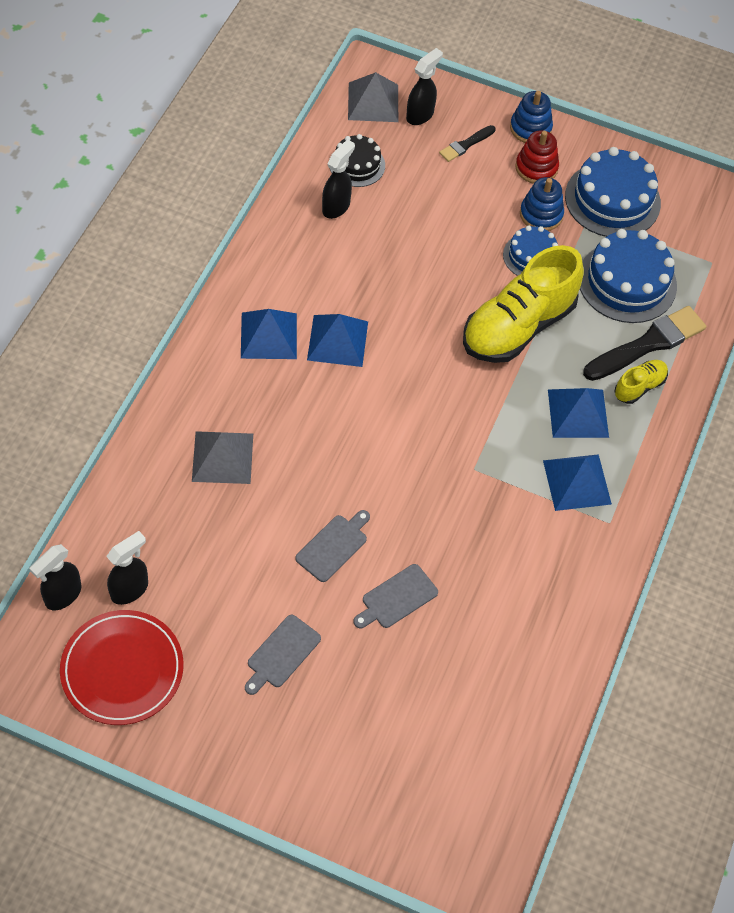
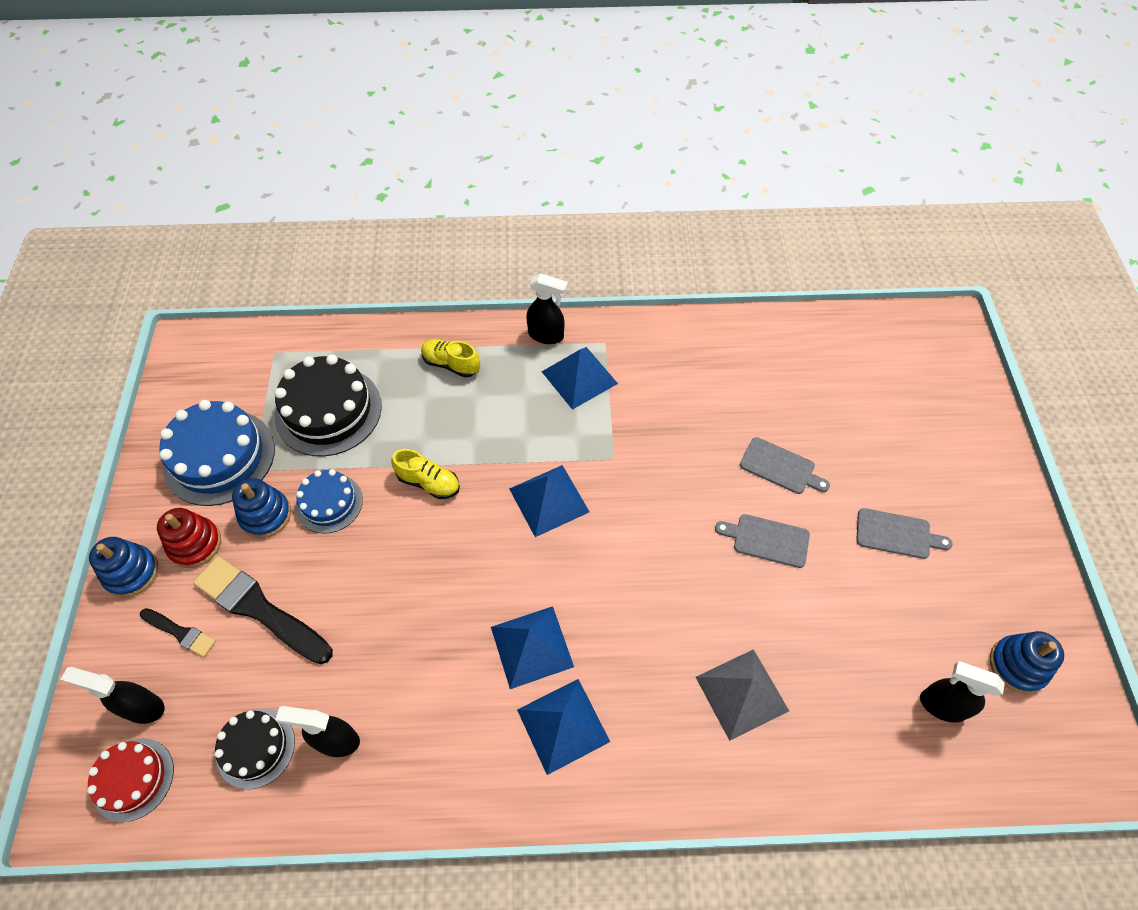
camera: 110 degrees left, 0 degrees up
black spray bottle [29,544,81,610] -> black spray bottle moved to [526,273,568,344]
red plate [60,610,184,725] -> blue stacking toy [990,631,1064,693]
grey pyramid [348,72,398,122] -> red cake [87,738,174,822]
yellow shoe [463,245,584,363] -> yellow shoe [391,449,460,499], size x0.46
blue pyramid [548,388,609,438] -> blue pyramid moved to [509,465,589,537]
blue cake [580,229,677,323] -> black cake [274,354,382,457]
black brush [583,306,706,381] -> black brush moved to [193,556,333,664]

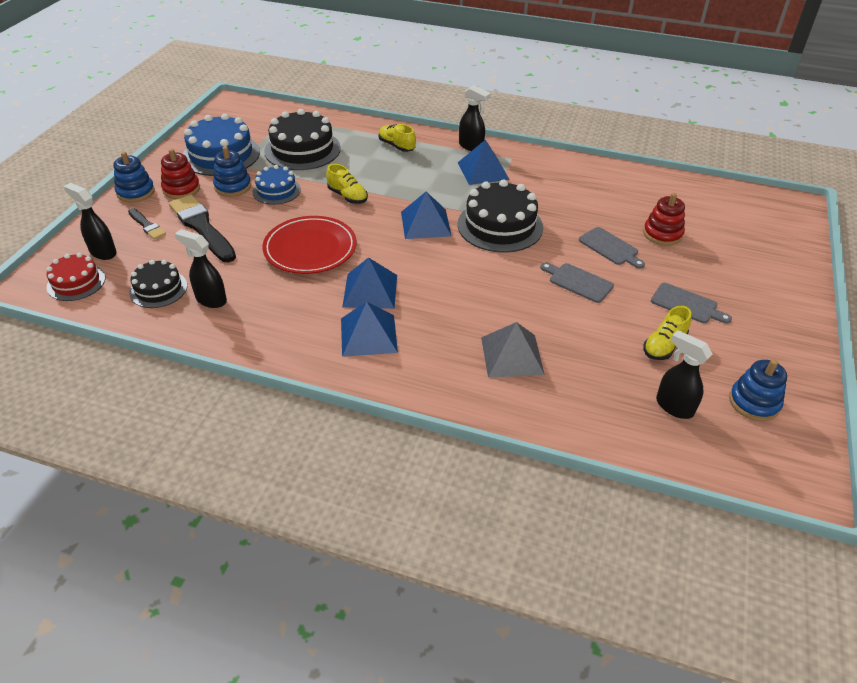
camera: 20 degrees right, 15 degrees down
none -> red plate [262,216,357,274]
none -> black cake [458,179,543,253]
none -> red stacking toy [643,193,685,246]
none -> yellow shoe [643,306,691,360]

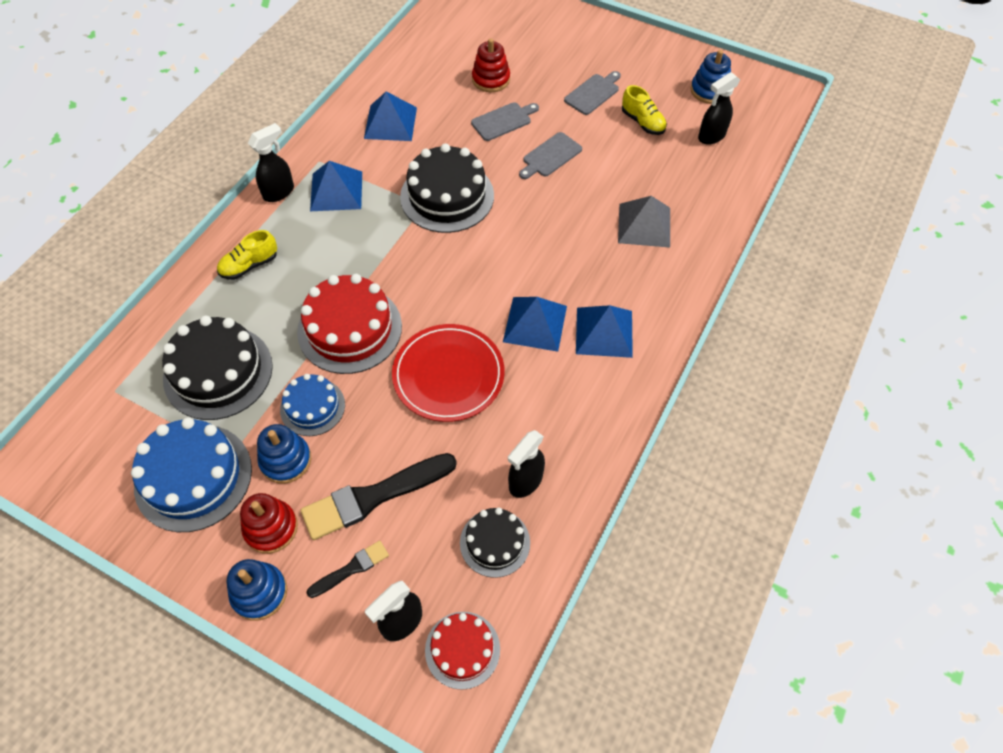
camera: 80 degrees left, 15 degrees up
yellow shoe [326,164,368,204] -> red cake [297,274,402,374]
blue pyramid [401,192,452,239] -> blue pyramid moved to [364,91,417,141]

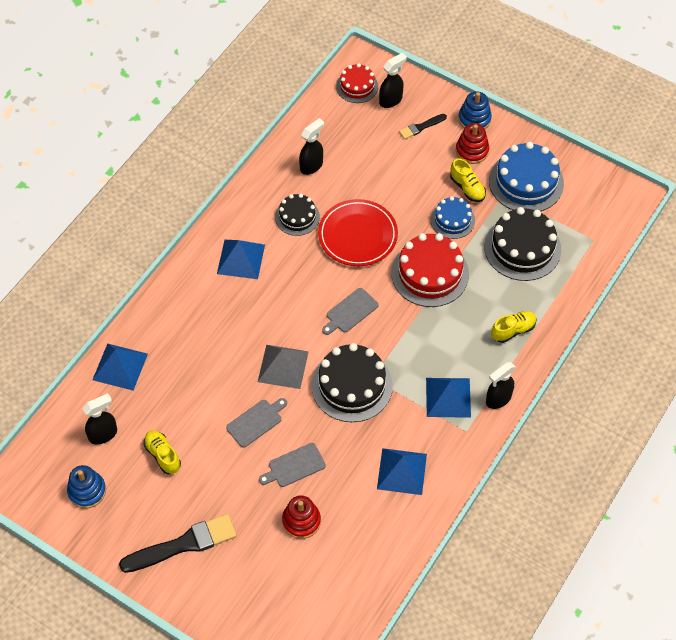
camera: 175 degrees left, 0 degrees up
blue stacking toy [257,424,311,484] -> yellow shoe [450,159,486,202]
black brush [301,453,457,540] -> black brush moved to [119,514,237,573]
black cake [460,507,530,578] -> black cake moved to [275,194,320,236]
blue pyramid [503,297,567,352] -> blue pyramid moved to [92,343,148,390]
grey cutting board [564,71,621,115] -> grey cutting board moved to [322,288,379,335]
grey pyramid [618,196,670,248] -> grey pyramid moved to [258,345,309,389]

